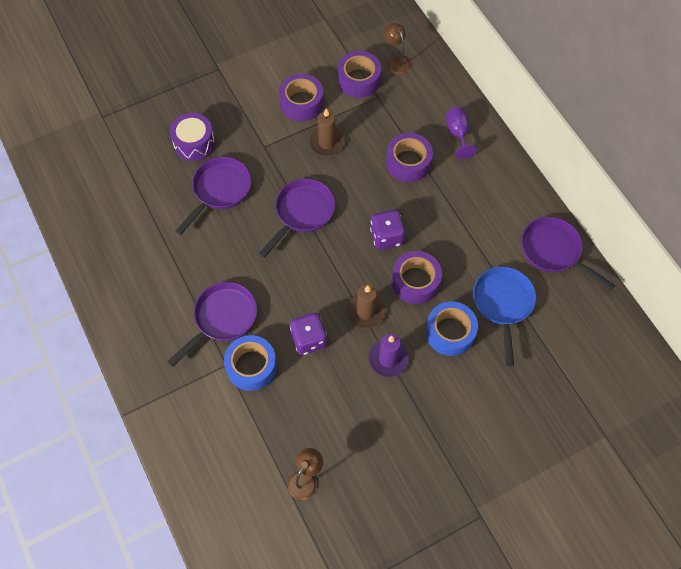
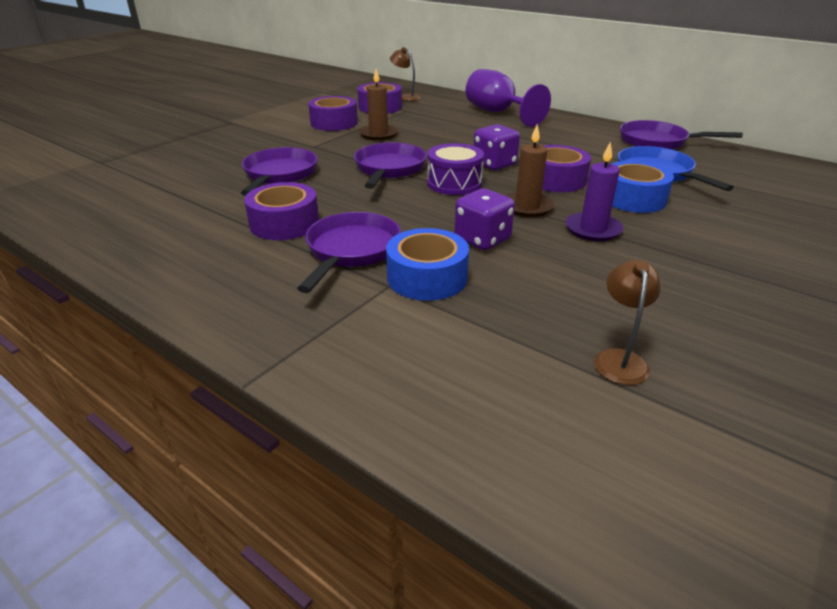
camera: 25 degrees left, 30 degrees down
purple drum [170,113,215,161] -> purple drum moved to [427,143,484,195]
purple tape [386,133,433,182] -> purple tape moved to [244,182,319,240]
purple goblet [446,107,477,159] -> purple goblet [466,69,551,127], size x1.74

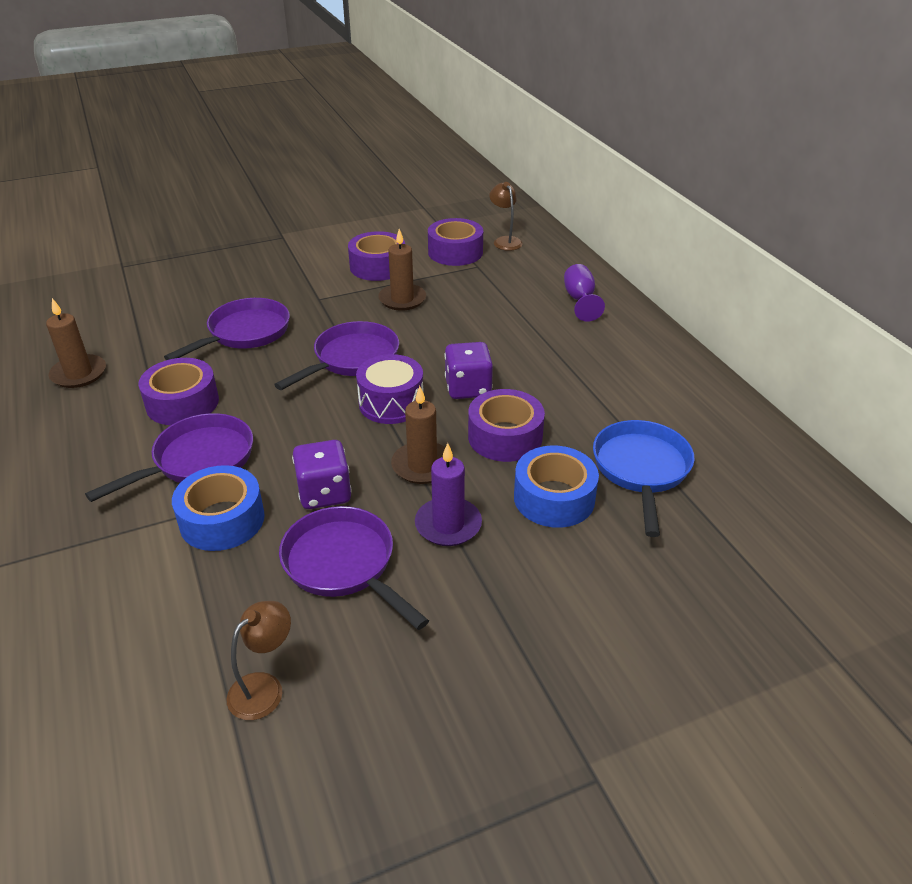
camera: 30 degrees right, 5 degrees up
purple goblet [466,69,551,127] -> purple goblet [564,264,605,322], size x0.57
purple pan [620,120,743,150] -> purple pan moved to [279,506,429,630]
none -> brown candle [46,298,106,388]

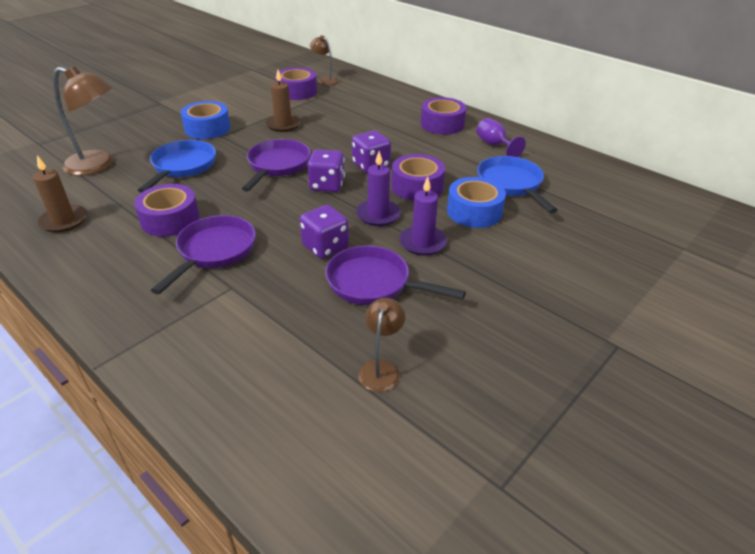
camera: 25 degrees left, 0 degrees up
purple pan [164,298,290,360] -> blue pan [138,140,216,193]
blue tape [172,465,265,551] -> blue tape moved to [181,101,230,139]
purple tape [348,231,405,281] -> purple tape moved to [421,97,466,134]
purple drum [356,354,424,424] -> purple dice [307,149,345,192]
brown candle [391,386,445,484] -> purple candle [356,151,401,226]
purple goblet [564,264,605,322] -> purple goblet moved to [477,118,526,157]
none -> brown lamp [53,66,114,176]

